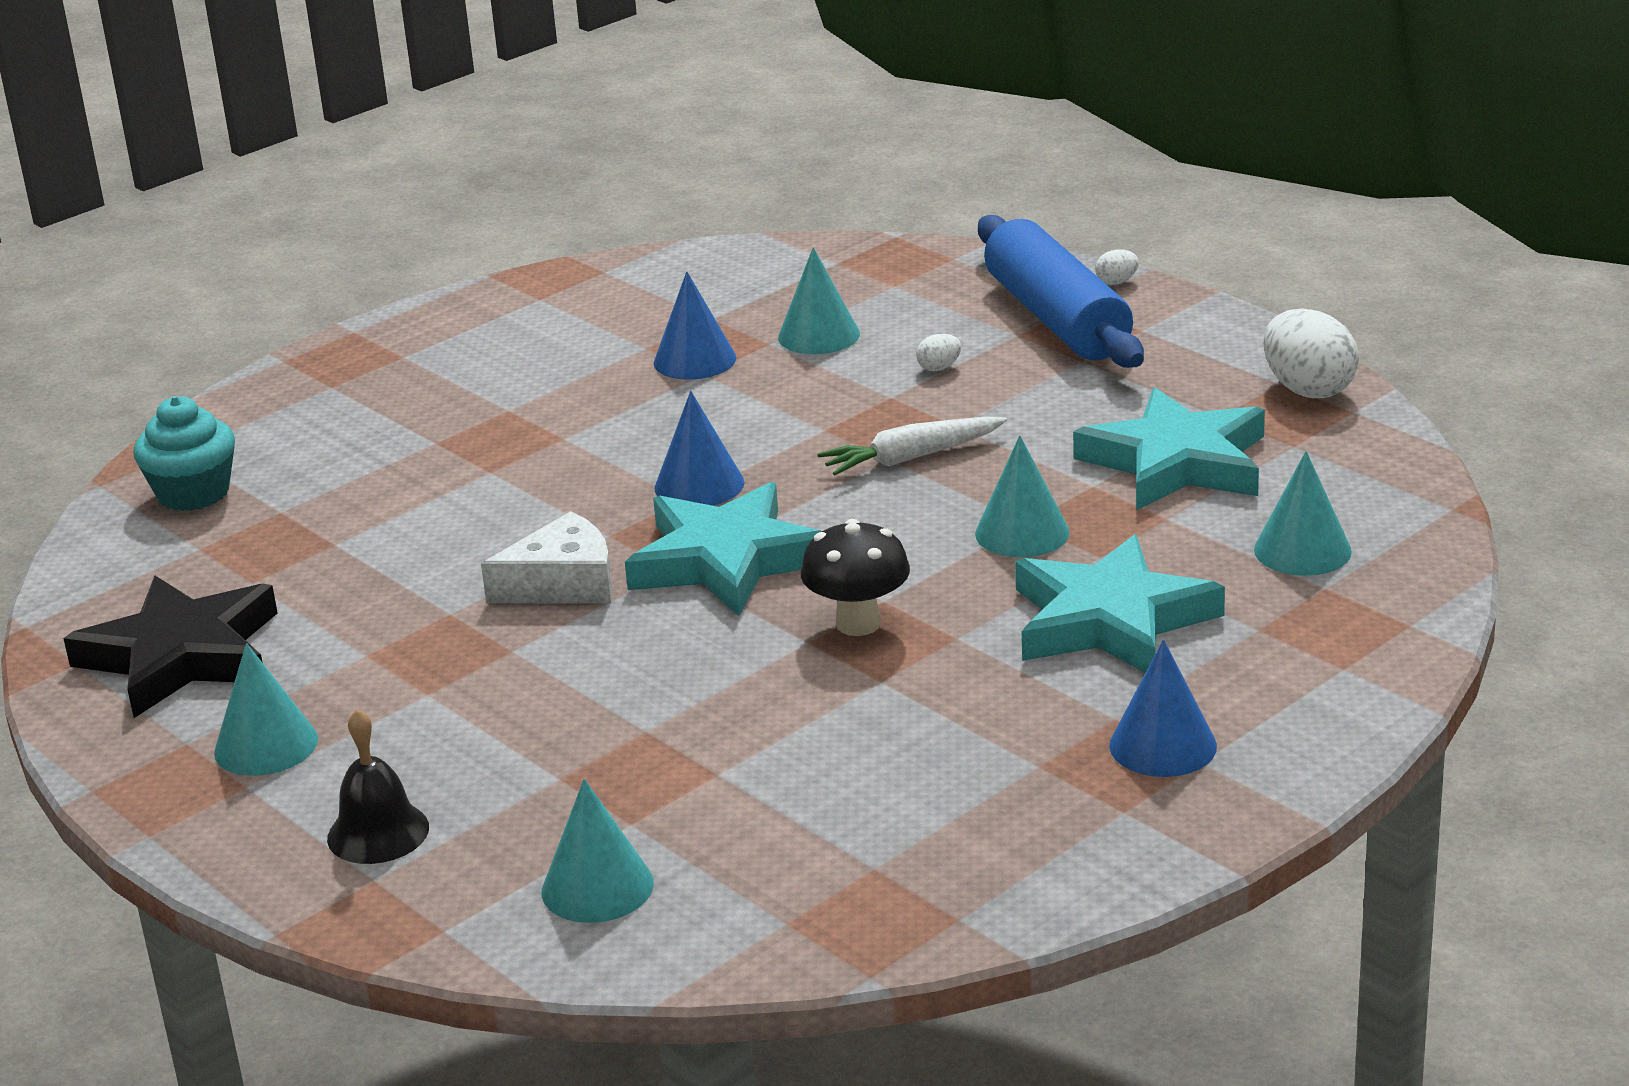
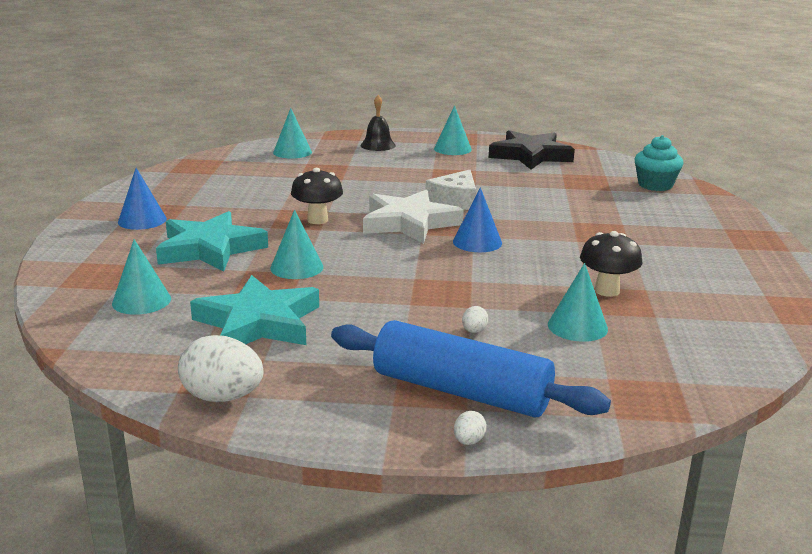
camera: 135 degrees right, 5 degrees down
turquoise star [625,482,822,616] -> white star [363,189,464,244]
blue cone [653,271,736,380] -> black mushroom [580,231,642,297]
white carrot [817,417,1007,475] -> none

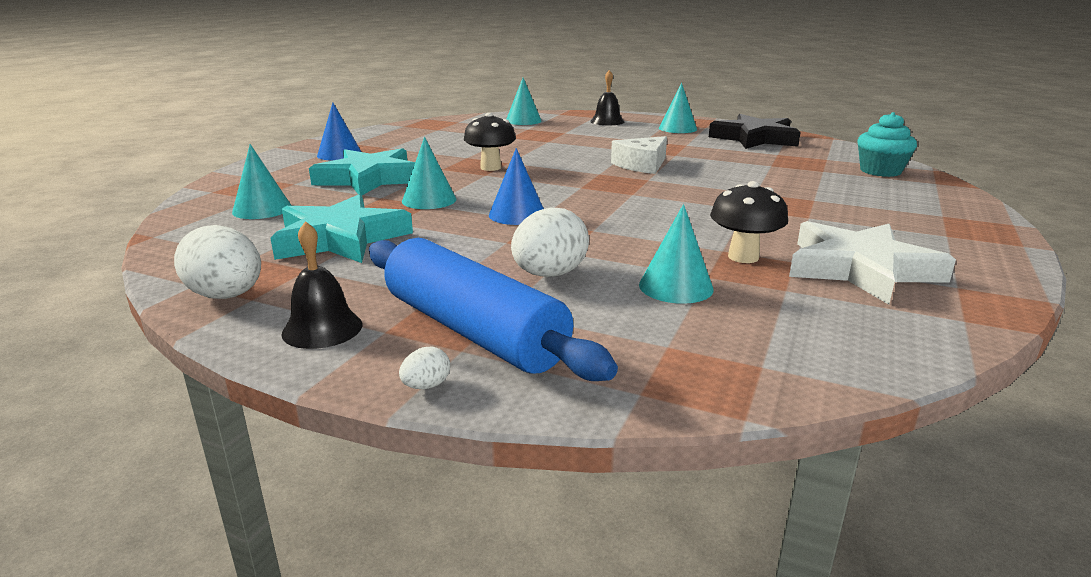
camera: 20 degrees right, 0 degrees up
white star [363,189,464,244] -> white star moved to [789,221,956,305]
blue cone [453,187,502,252] -> blue cone moved to [489,148,544,225]
white egg [462,306,488,333] -> white egg [511,207,589,277], size x2.23
none -> black bell [281,221,362,349]

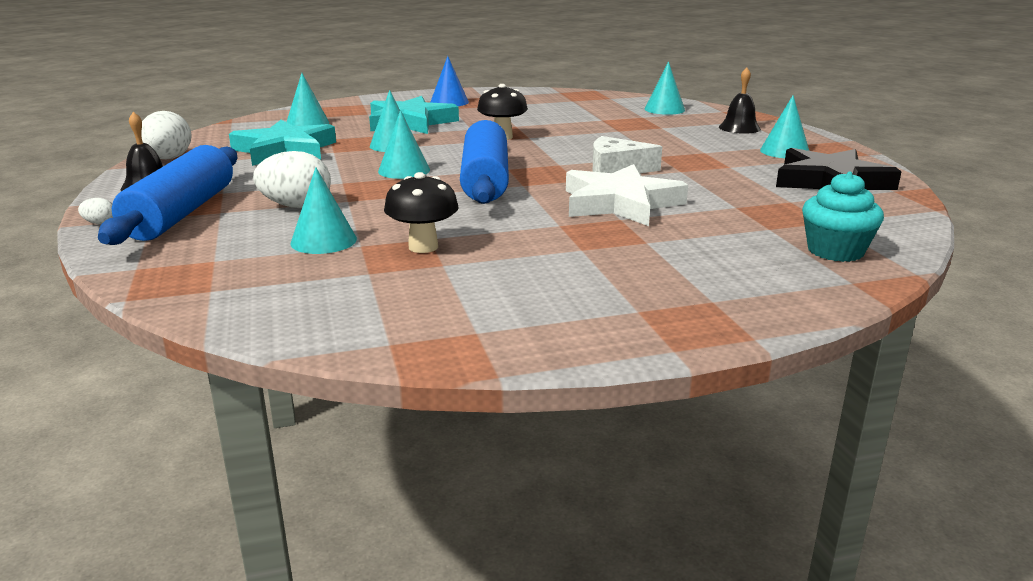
camera: 50 degrees right, 0 degrees up
blue cone [489,148,544,225] -> turquoise cone [378,110,430,179]
white star [789,221,956,305] -> white star moved to [566,164,688,226]
none -> blue rolling pin [460,120,509,204]

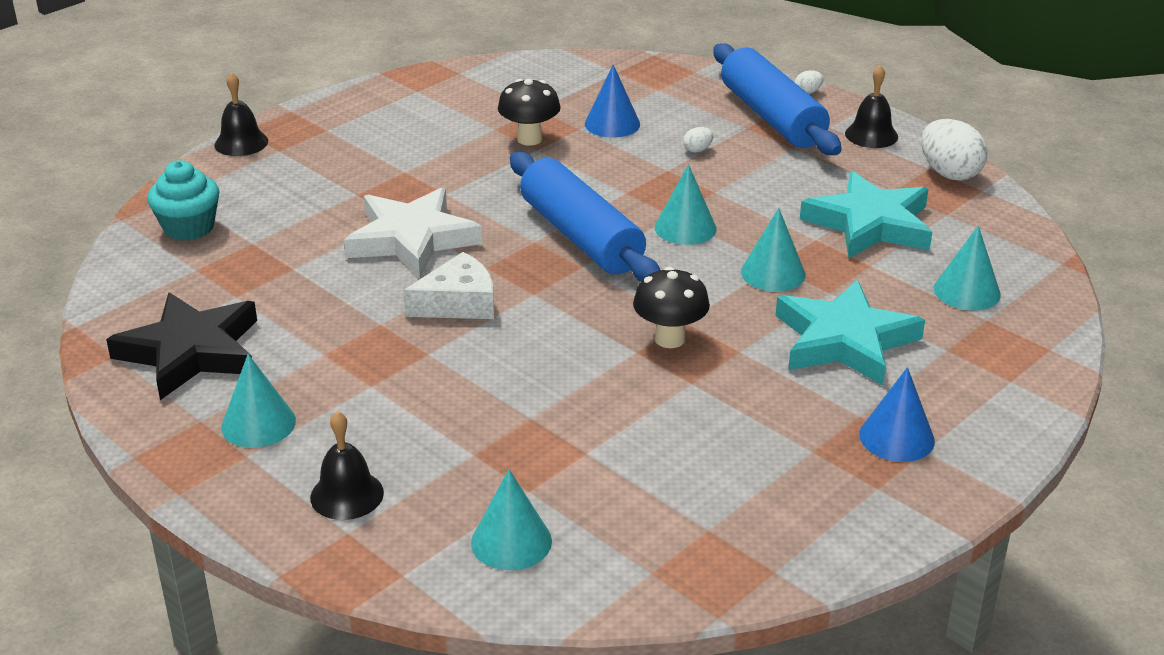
camera: 150 degrees right, 10 degrees up
white egg [253,151,331,208] -> white egg [683,127,713,153], size x0.45
turquoise cone [291,167,357,254] -> blue cone [585,64,640,138]
none -> black bell [214,72,268,156]

